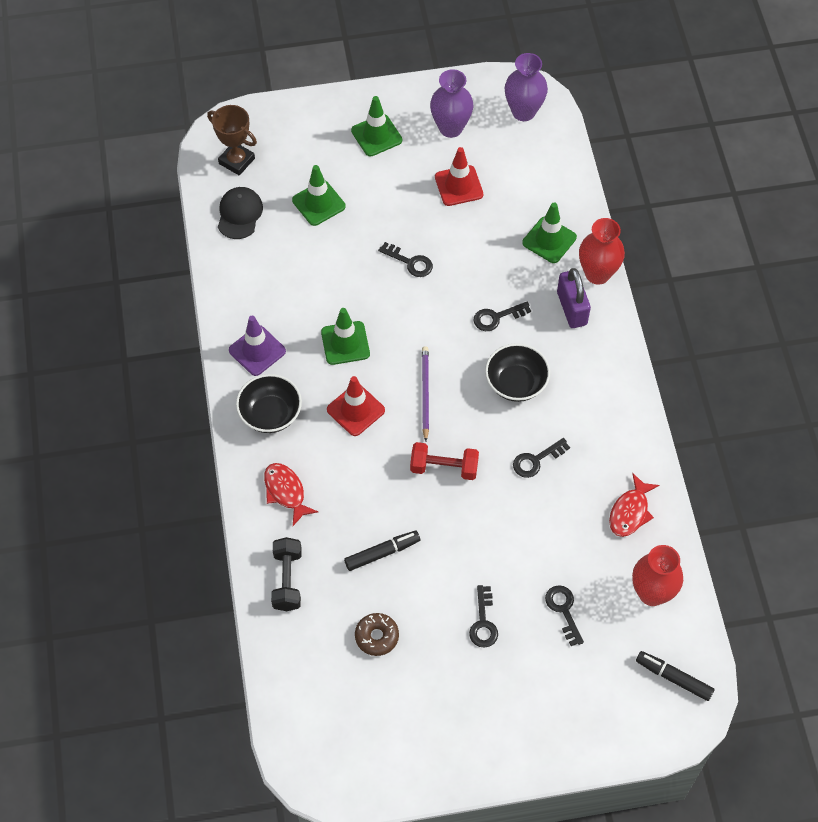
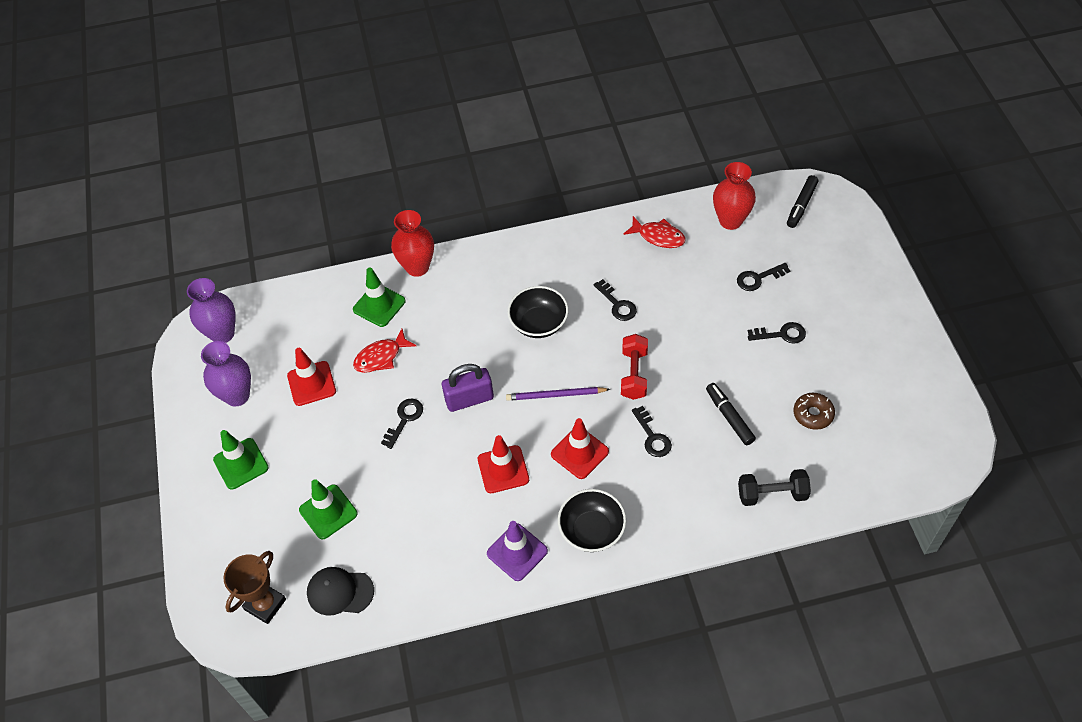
camera: 90 degrees left, 5 degrees down
red fish [264,463,318,526] -> red fish moved to [353,329,417,373]
green traffic cone [321,308,370,365] -> red traffic cone [478,435,529,493]
black key [474,302,531,331] -> black key moved to [632,406,672,457]
purple padlock [557,268,591,328] -> purple padlock moved to [442,364,494,412]

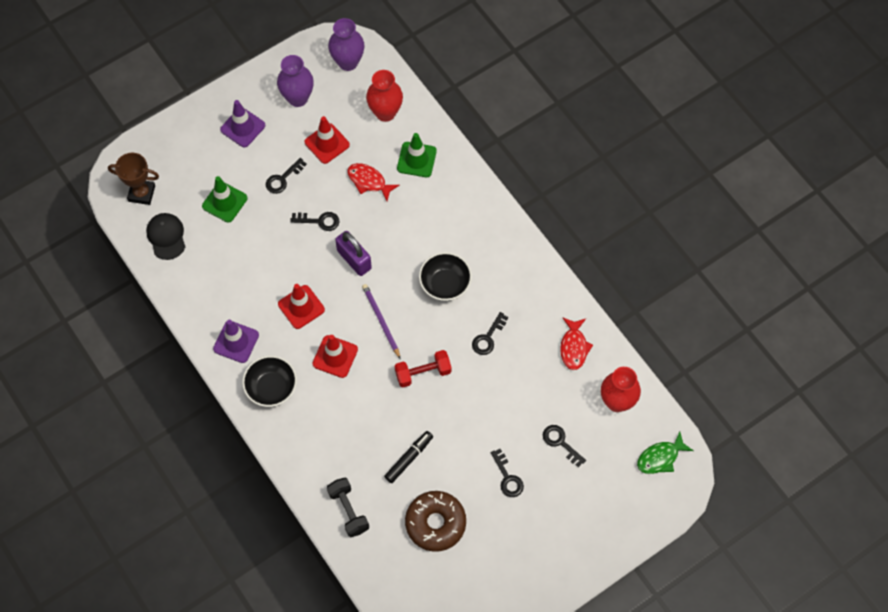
camera: 65 degrees right, 10 degrees up
green traffic cone [213,430,269,490] -> purple traffic cone [220,100,265,147]
red vase [391,210,434,277] -> red vase moved to [366,70,403,122]
black key [632,406,672,457] -> black key moved to [266,158,307,194]
black marker [787,175,819,228] -> green fish [637,432,694,474]
brown donut [793,393,835,430] -> brown donut [405,491,466,552], size x1.72

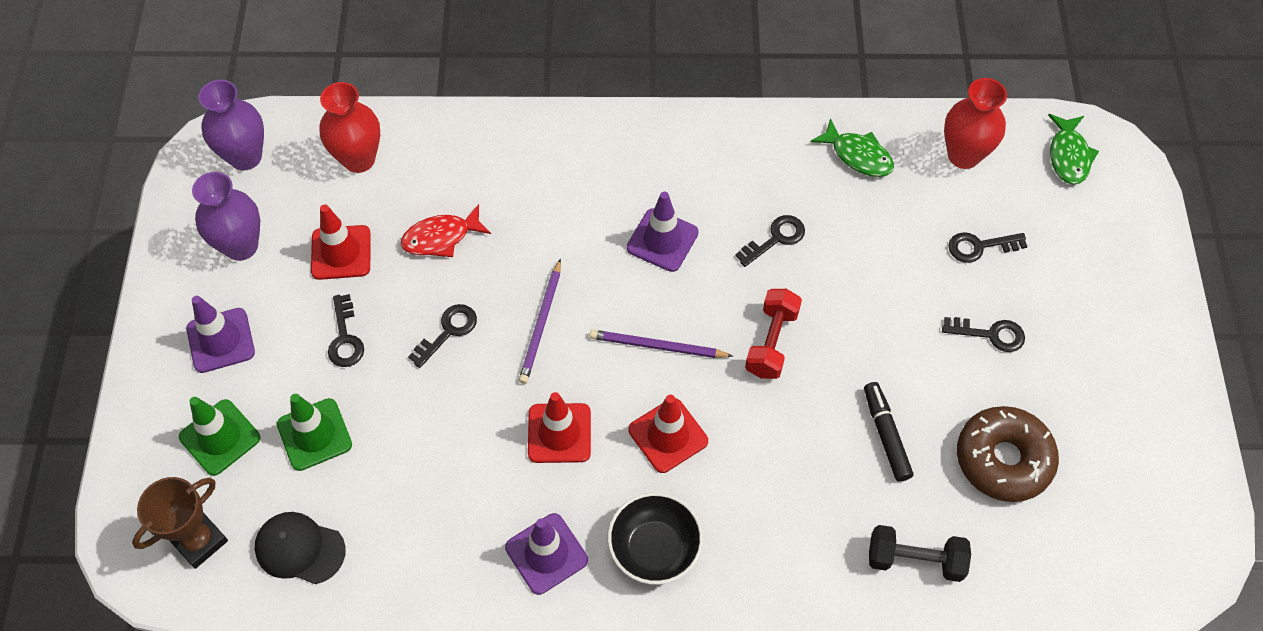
camera: 55 degrees left, 5 degrees down
purple padlock [335,231,372,276] -> purple pencil [519,259,561,384]
green traffic cone [397,133,437,177] -> green traffic cone moved to [179,397,260,476]
black bowl [419,252,472,301] -> purple traffic cone [627,192,699,272]
black key [472,312,508,355] -> black key turned 105 degrees counterclockwise [735,215,805,267]
red fish [560,318,593,370] -> green fish [810,118,894,177]

